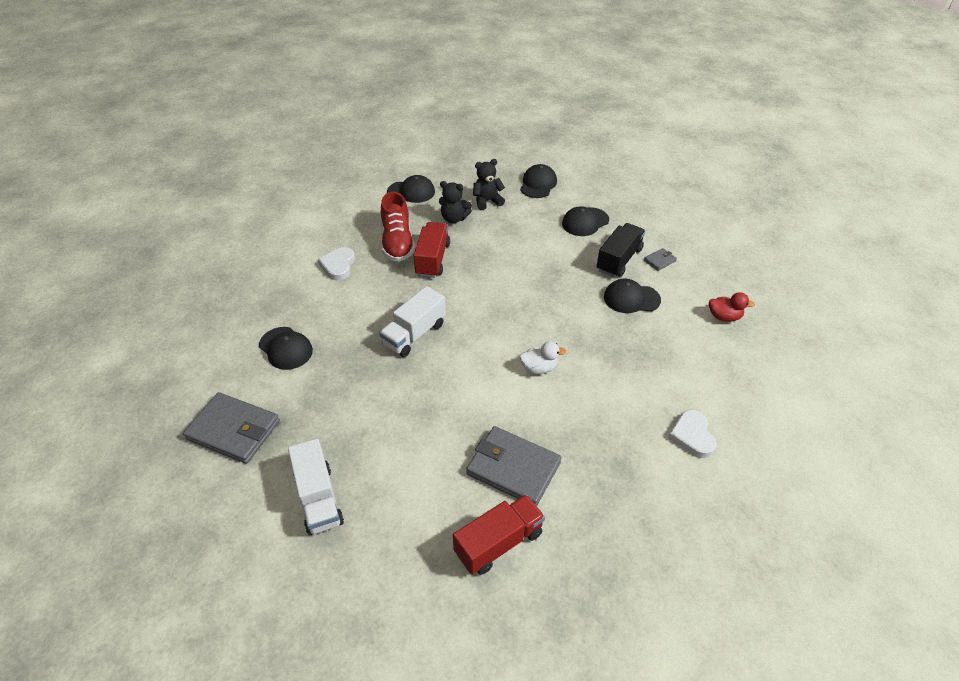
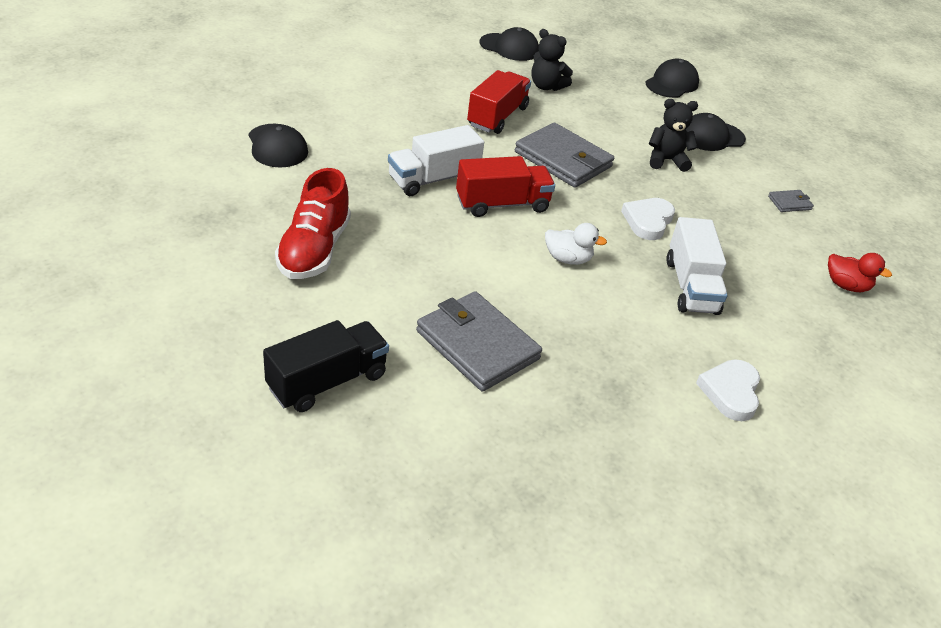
camera: 15 degrees right, 5 degrees down
grey wallet [183,392,280,464] -> grey wallet moved to [515,122,614,188]
white truck [288,438,344,535] -> white truck moved to [666,217,728,315]
white heart [318,247,355,280] -> white heart moved to [621,198,675,240]
red shoe [381,192,415,262] -> red shoe moved to [275,168,351,279]
red truck [453,494,545,575] -> red truck moved to [456,156,555,217]
black teddy bear [473,159,505,210] -> black teddy bear moved to [649,99,698,172]
black truck [597,223,645,277] -> black truck moved to [263,320,389,412]
black cap [604,278,661,313] -> none

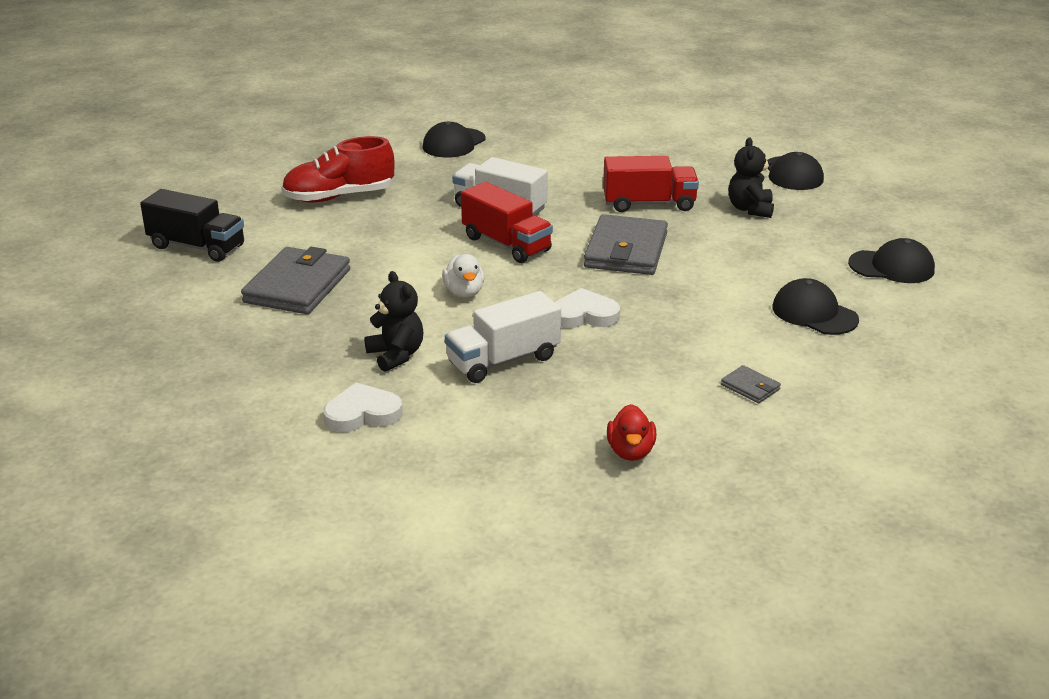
camera: 65 degrees right, 10 degrees down
black teddy bear [649,99,698,172] -> black teddy bear moved to [364,271,423,372]

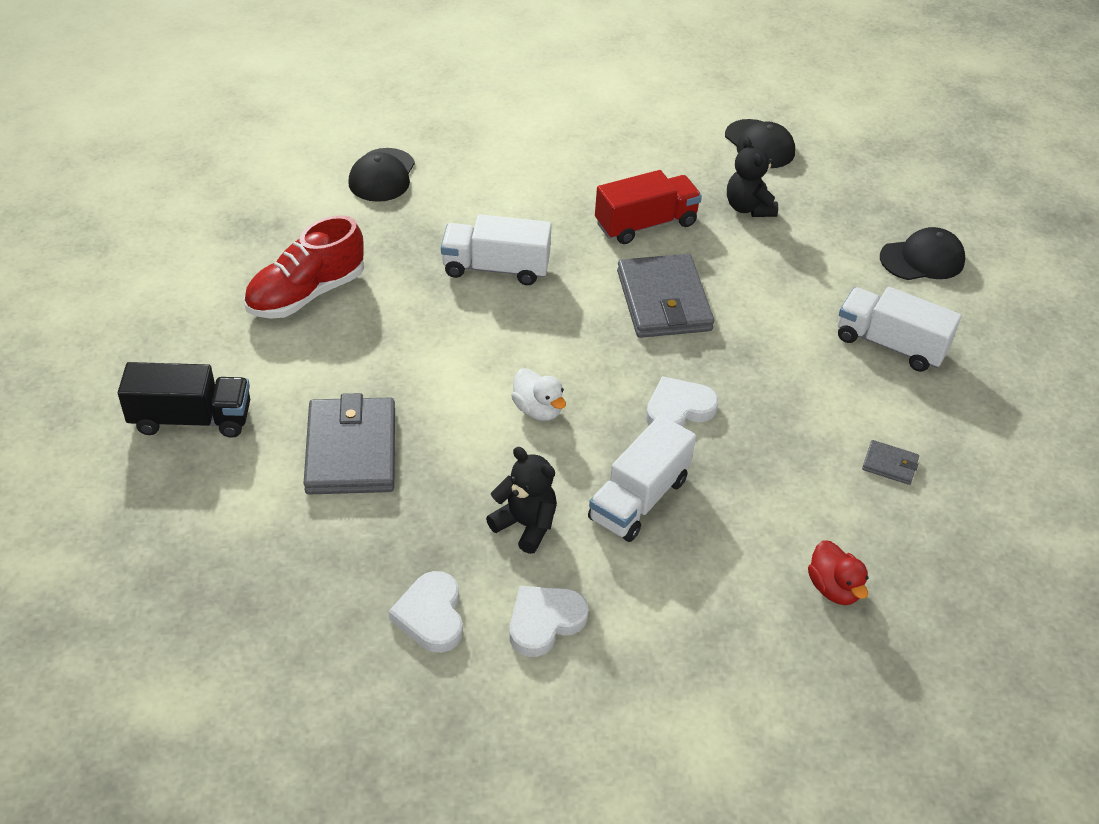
camera: 25 degrees left, 15 degrees up
red truck [461,182,553,263] -> none
black cap [773,278,859,335] -> white truck [838,287,961,372]
none -> white heart [389,571,463,653]

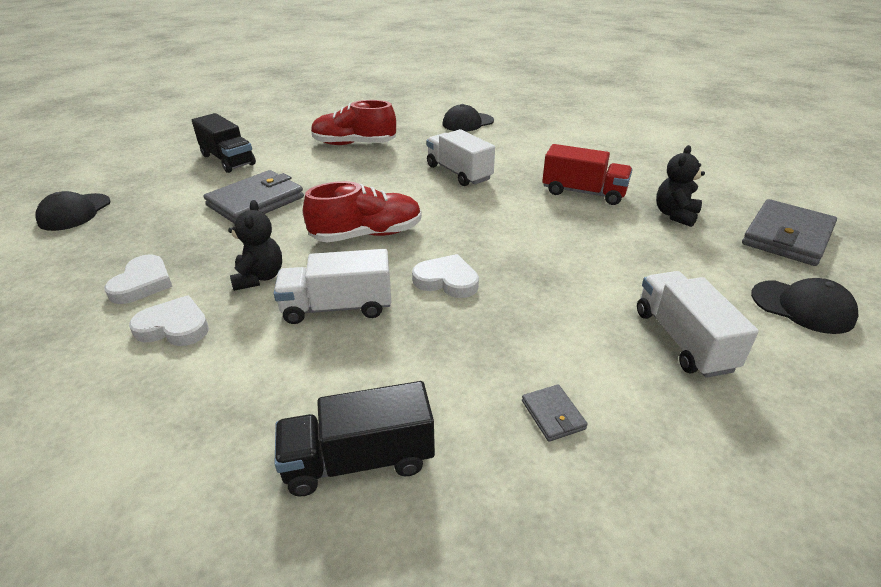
camera: 50 degrees right, 10 degrees down
white heart [389,571,463,653] -> white heart turned 150 degrees clockwise [105,255,173,304]
white duck [511,368,566,421] -> red shoe [303,181,422,242]
grey wallet [617,254,714,338] -> grey wallet moved to [742,199,837,266]
black cap [725,119,795,168] -> black cap moved to [35,191,110,231]
red duck [808,540,869,605] -> black truck [274,381,435,497]

